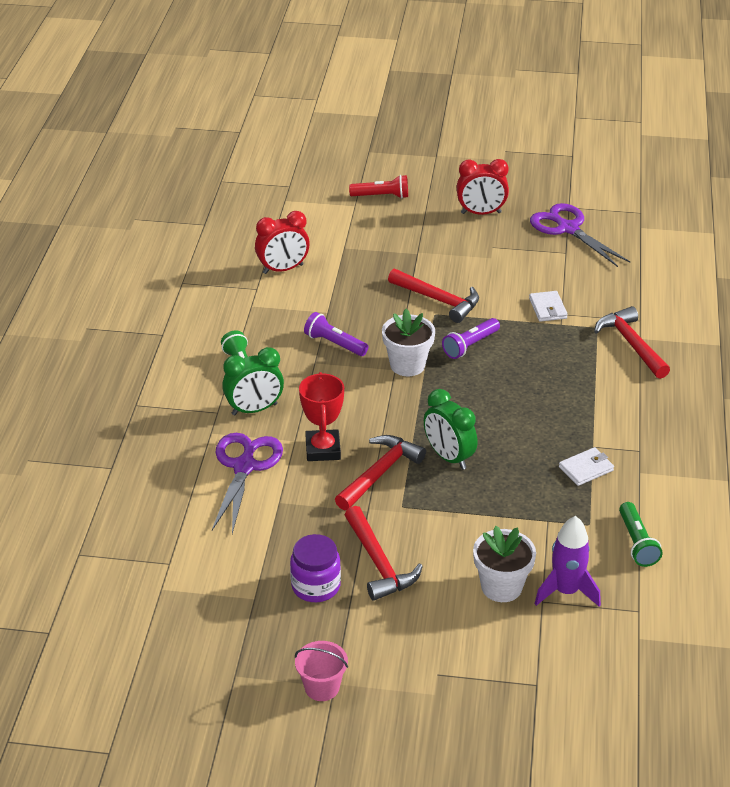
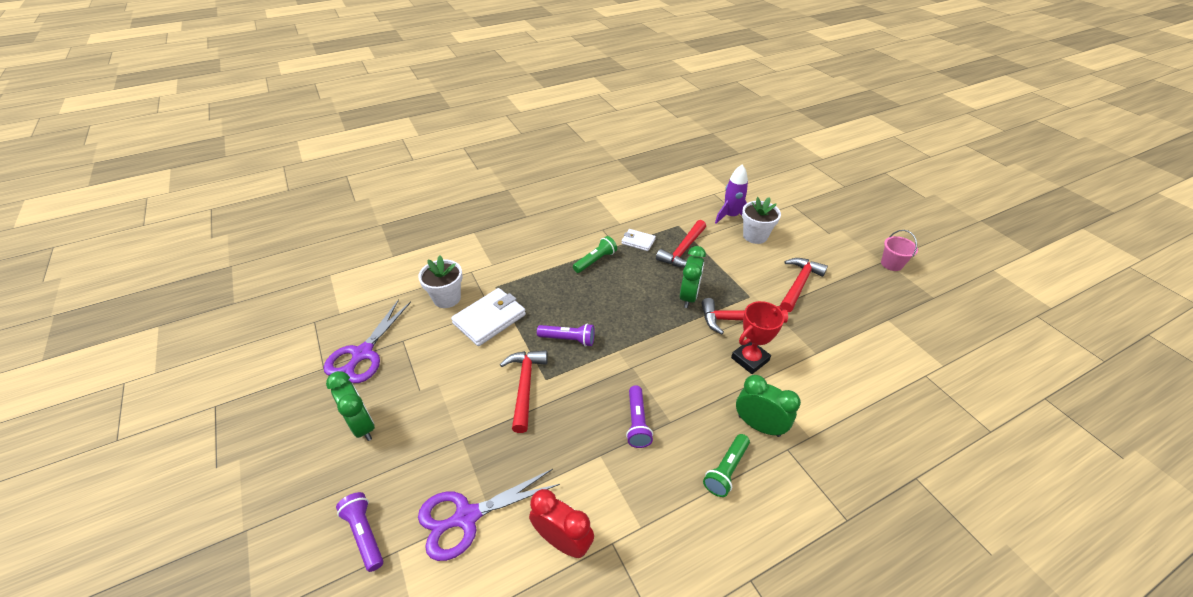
camera: 125 degrees left, 5 degrees up
purple scissors [212,433,283,534] -> purple scissors moved to [418,469,560,561]
purple jar [290,534,341,602] -> none
red flashlight [349,175,408,199] -> purple flashlight [336,492,383,572]
white flower pot [382,309,435,376] -> white flower pot moved to [418,256,462,308]
red clock [457,159,509,215] -> green clock [326,371,375,441]
white wallet [529,291,568,322] -> white wallet [451,288,526,346], size x1.79
red hammer [594,306,670,379] -> red hammer moved to [656,220,706,268]
green flashlight [619,502,663,567] -> green flashlight moved to [573,236,617,273]

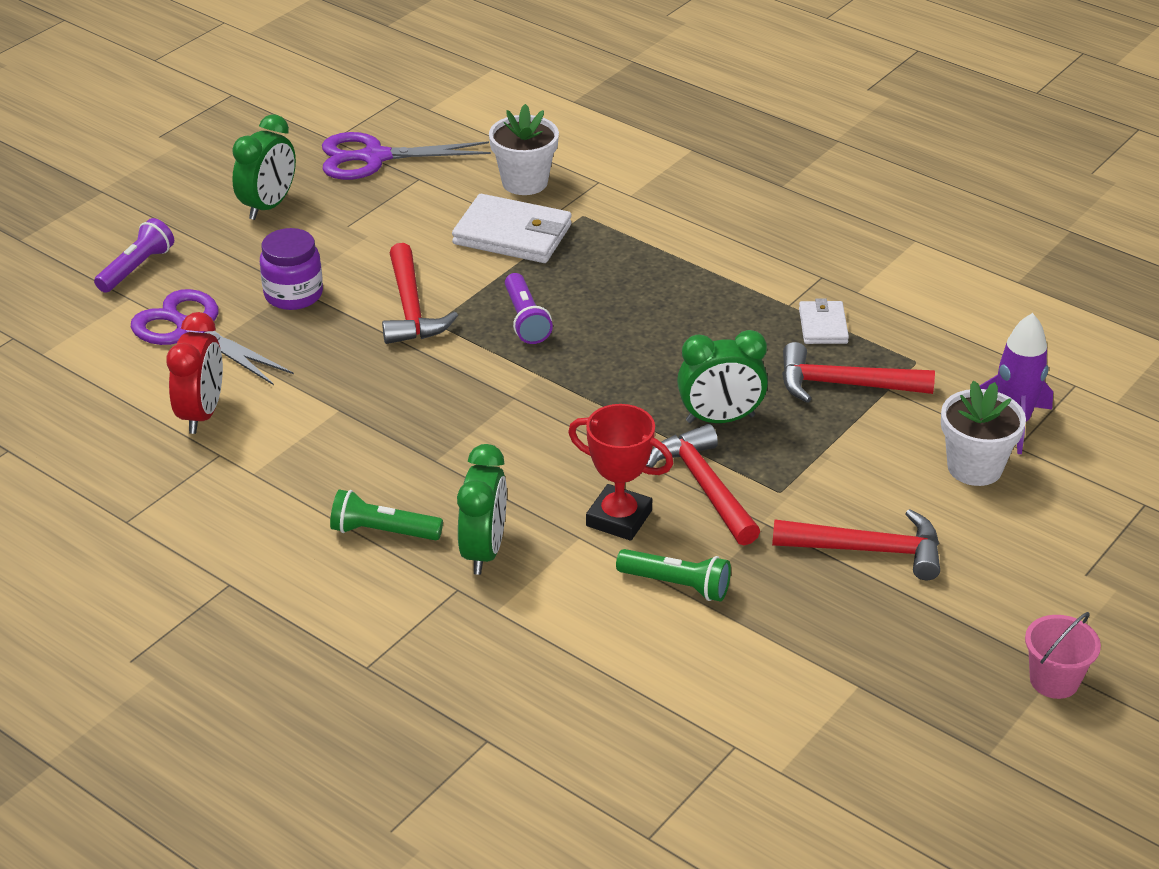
camera: 65 degrees right, 5 degrees down
red hammer [500,350,548,433] -> red hammer turned 105 degrees clockwise [382,243,458,344]
green flashlight [573,236,617,273] -> green flashlight moved to [616,549,731,602]
purple flashlight [626,385,653,448] -> none
none -> purple jar [260,228,323,310]

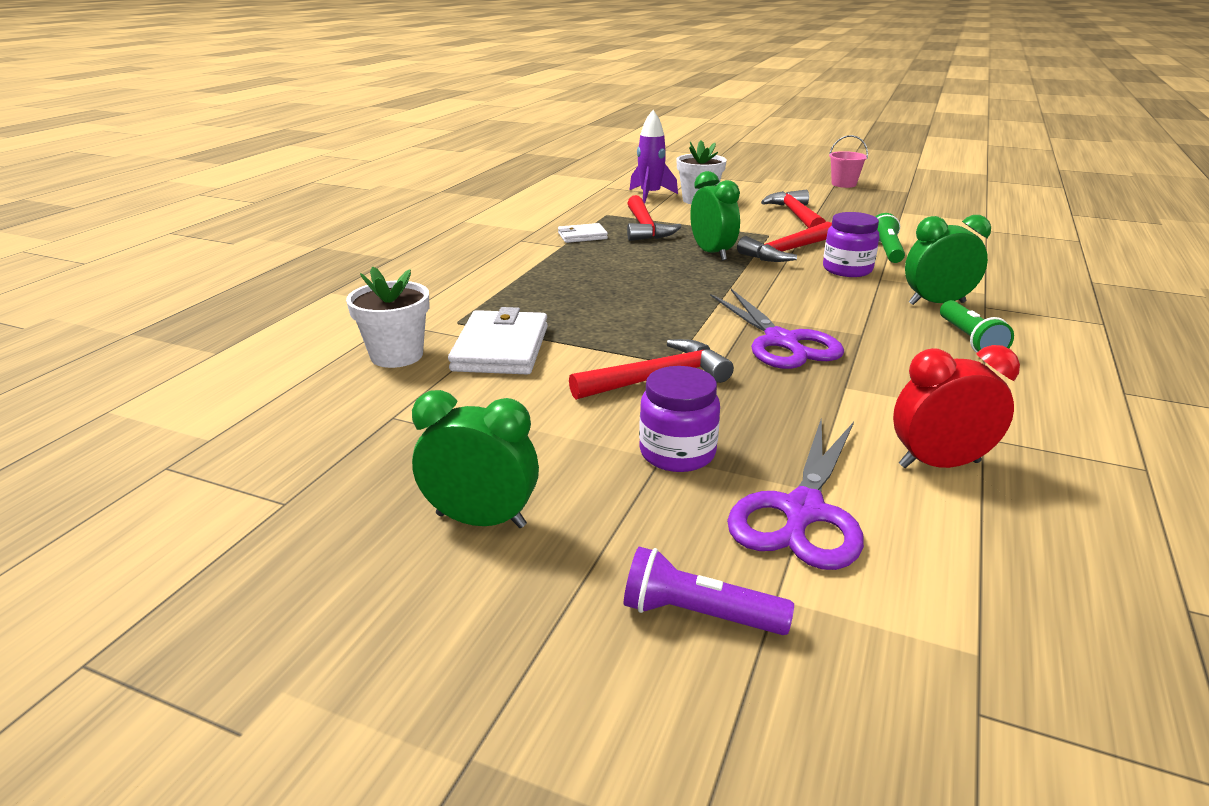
camera: 105 degrees left, 10 degrees down
purple scissors [322,132,491,180] -> purple scissors moved to [710,289,844,369]
purple flashlight [505,273,553,344] -> none
red trophy [568,404,673,541] -> purple jar [823,212,879,277]

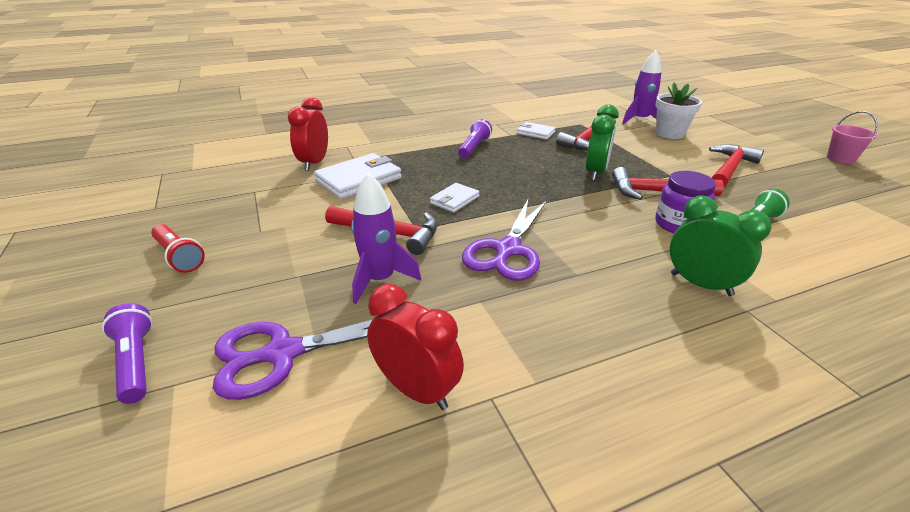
camera: 45 degrees right, 5 degrees up
white flower pot [346,266,430,368] -> red clock [288,97,328,171]
green clock [412,390,539,528] -> red flashlight [151,224,205,273]
purple jar [639,366,720,472] -> none
green flashlight [940,300,1014,353] -> none
none -> purple rocket [351,173,421,304]
none -> white wallet [430,183,479,213]
none -> purple flashlight [458,119,492,158]

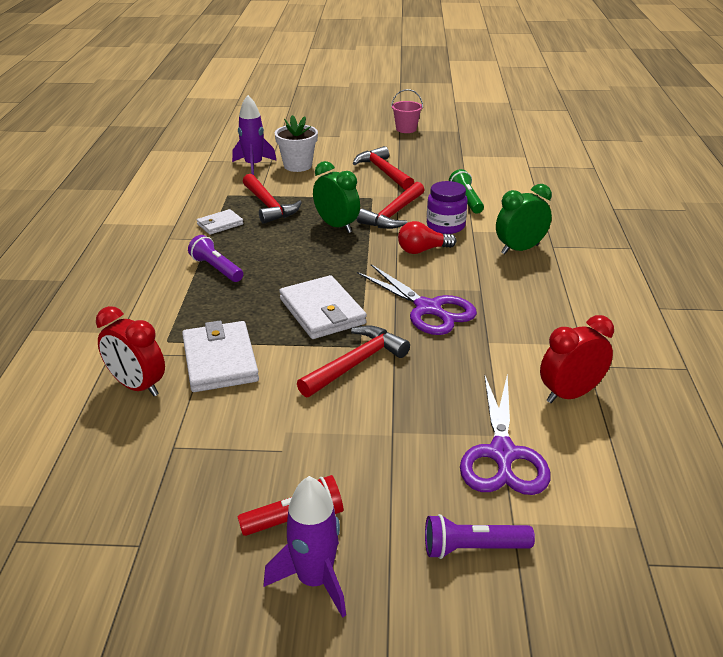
camera: 65 degrees left, 0 degrees up
purple rocket [351,173,421,304] -> purple rocket moved to [264,476,346,618]
white wallet [430,183,479,213] -> white wallet [279,275,367,339], size x1.79
none -> red light bulb [398,221,456,254]

